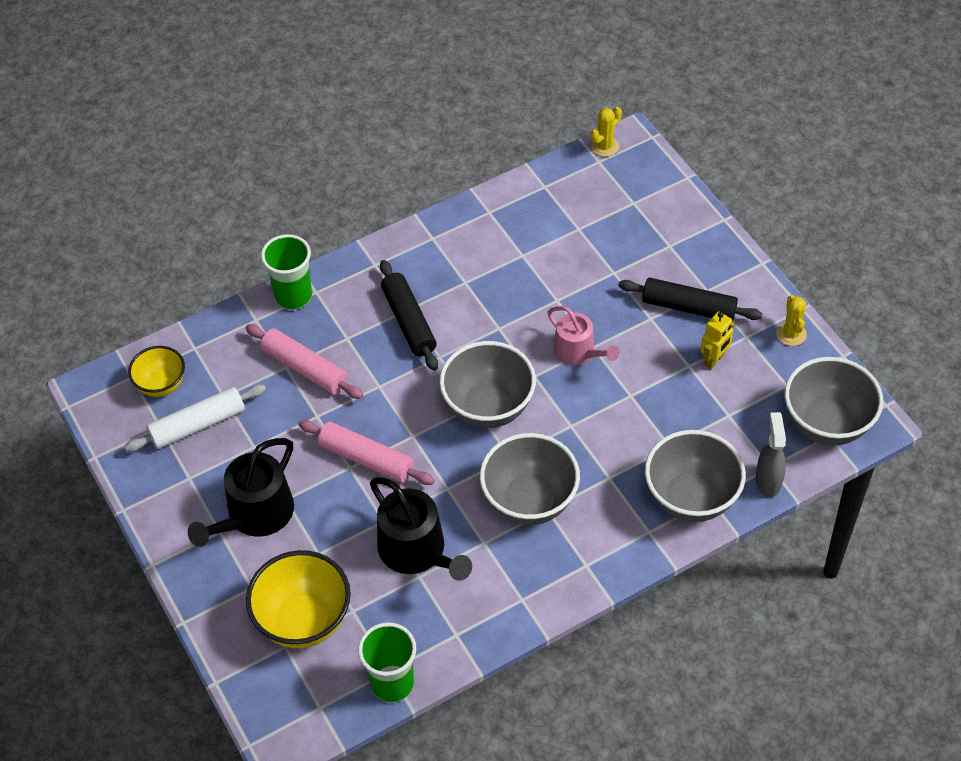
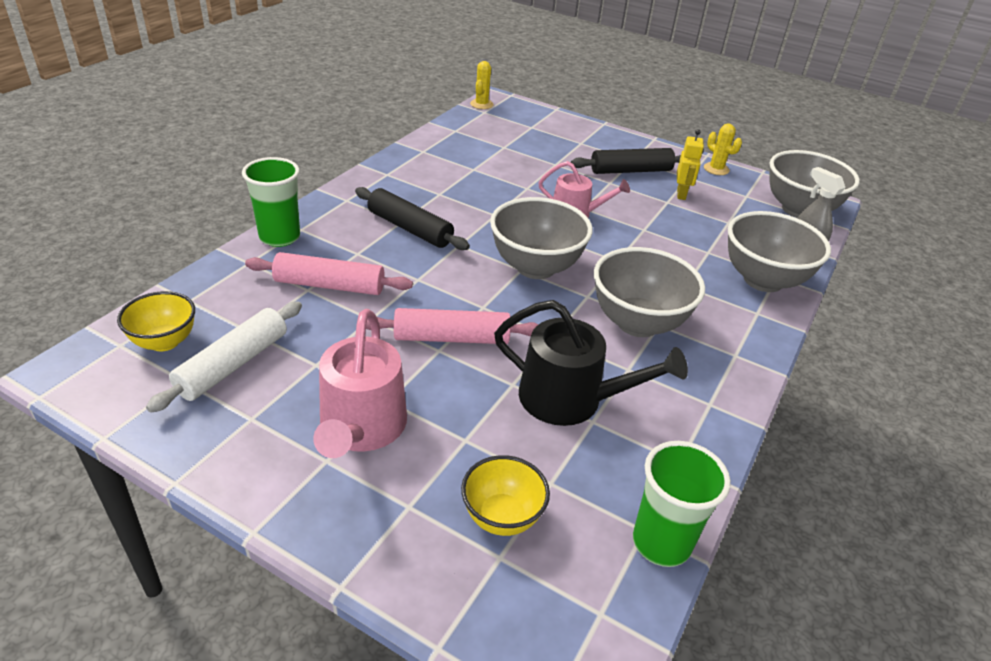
camera: 35 degrees left, 15 degrees down
black watering can [188,438,294,547] -> pink watering can [313,309,407,458]
yellow bowl [246,550,351,648] -> yellow bowl [461,455,550,536], size x0.60

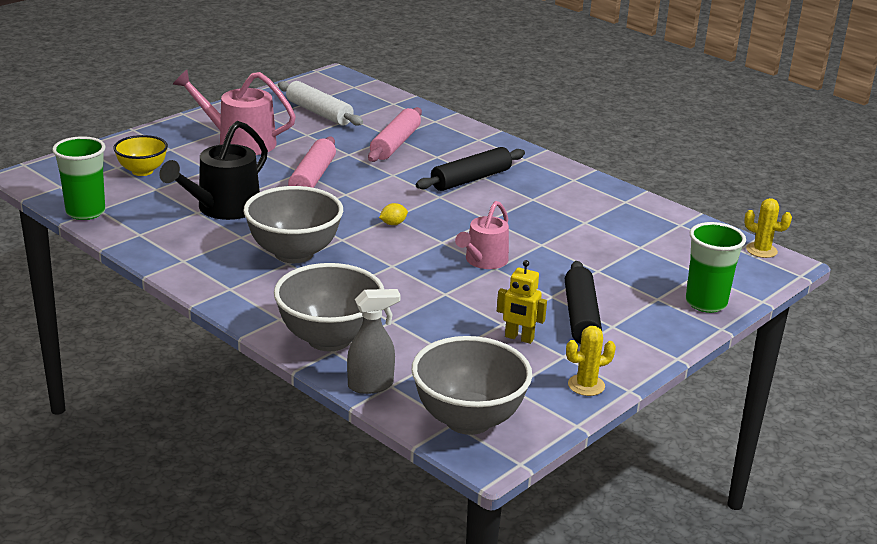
camera: 105 degrees right, 10 degrees down
yellow bowl [117,291,195,351] -> none
green cup [242,157,300,247] -> green cup moved to [686,222,746,313]
grey bowl [490,197,593,279] -> yellow lemon [379,203,408,225]

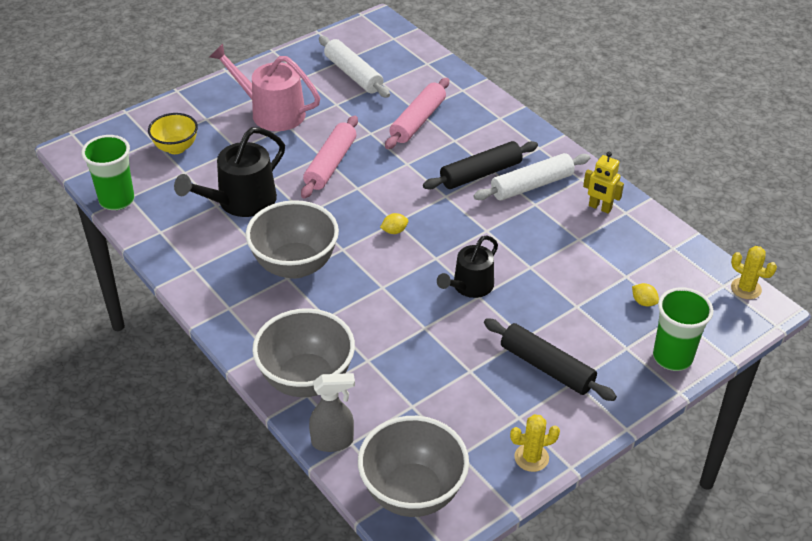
camera: 10 degrees right, 15 degrees up
pink watering can [455,201,509,269] -> black watering can [437,235,498,298]
yellow robot [497,260,547,344] -> yellow robot moved to [583,152,624,214]
black rolling pin [565,261,602,344] -> black rolling pin turned 60 degrees counterclockwise [484,318,617,401]
none -> white rolling pin [473,153,590,200]
none -> yellow lemon [632,283,659,306]

